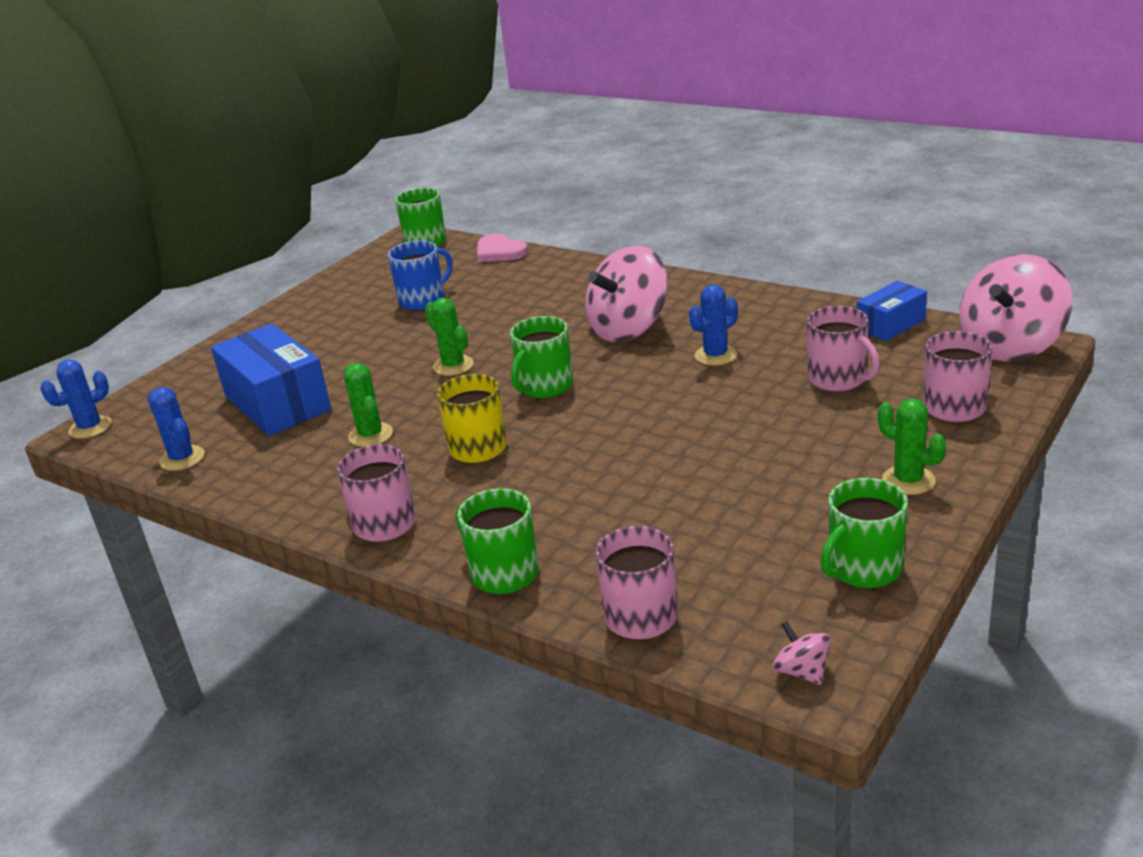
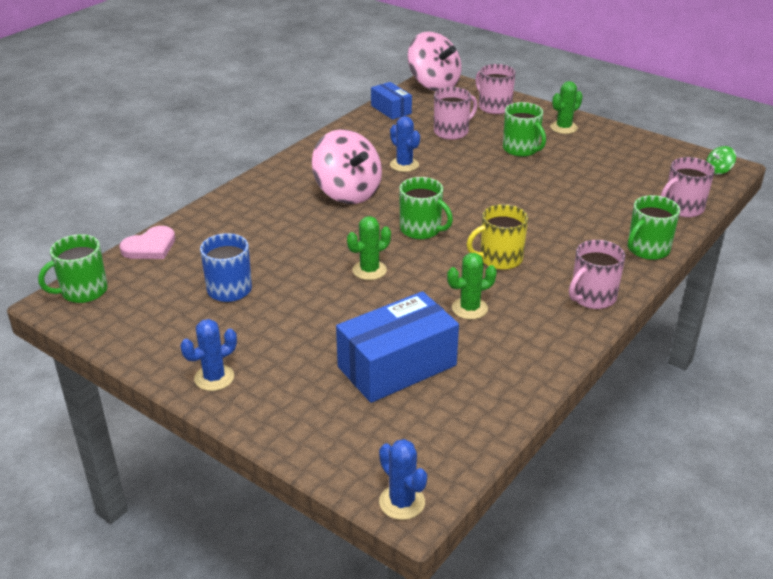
camera: 90 degrees left, 5 degrees up
blue cactus [147,387,205,471] -> blue cactus moved to [180,319,237,391]
pink spinning top [773,621,831,685] -> green spinning top [707,146,736,175]
green mug [820,478,908,588] -> green mug moved to [503,102,546,157]

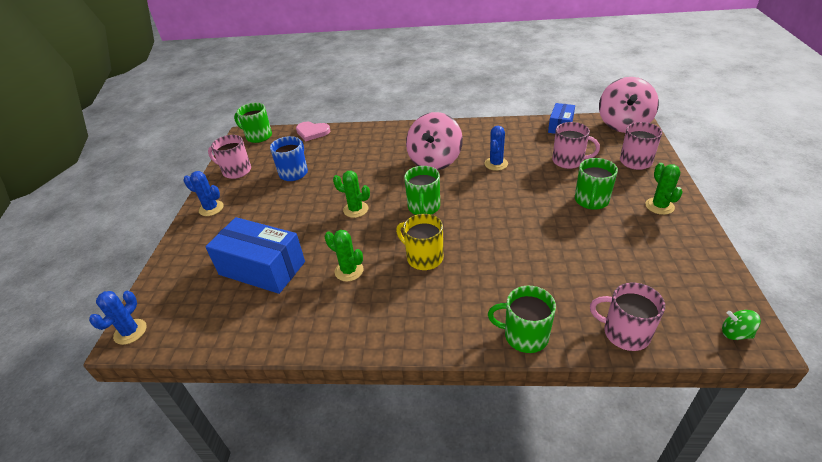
camera: 60 degrees right, 5 degrees up
green cactus [550,81,583,134] -> green cactus turned 60 degrees clockwise [645,163,683,215]
pink mug [569,240,625,309] -> pink mug moved to [208,135,251,179]

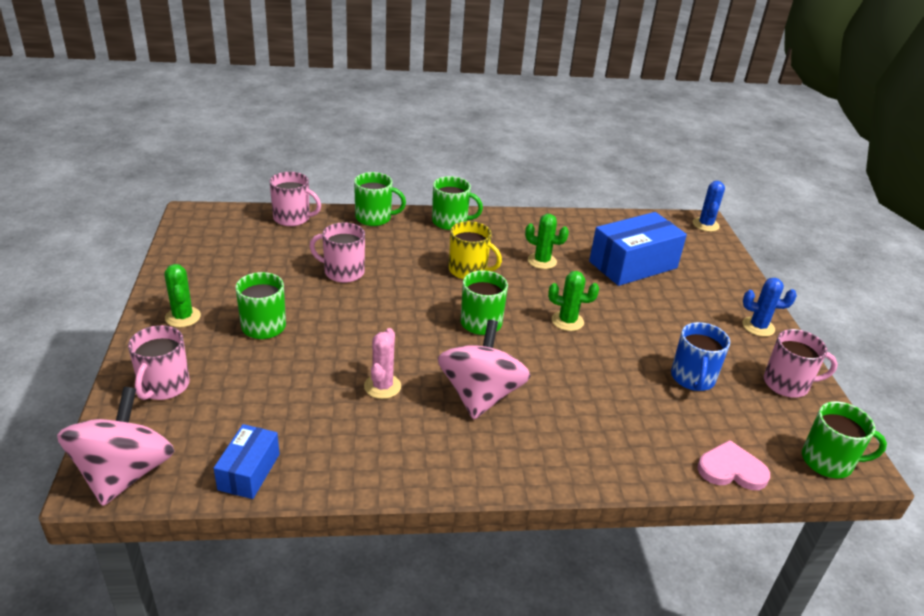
camera: 165 degrees right, 5 degrees down
blue box [205,217,305,294] -> blue box turned 45 degrees counterclockwise [589,212,687,286]
blue cactus [484,126,508,171] -> pink cactus [364,328,401,399]
pink mug [552,122,600,169] -> pink mug moved to [309,222,365,283]
green spinning top [722,310,761,340] -> none
none -> green mug [432,176,483,230]

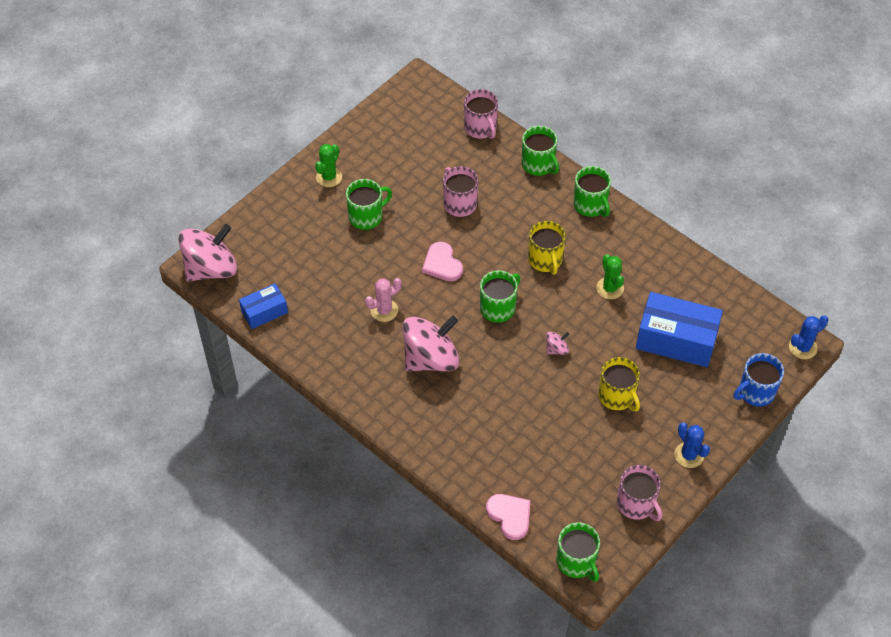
camera: 50 degrees right, 20 degrees up
pink mug [128,325,190,400] -> none
green cactus [548,271,599,331] -> pink spinning top [546,332,569,355]
blue mug [671,322,730,391] -> blue mug moved to [733,353,784,406]
none -> pink heart [422,242,463,281]
none -> yellow mug [598,357,640,411]

